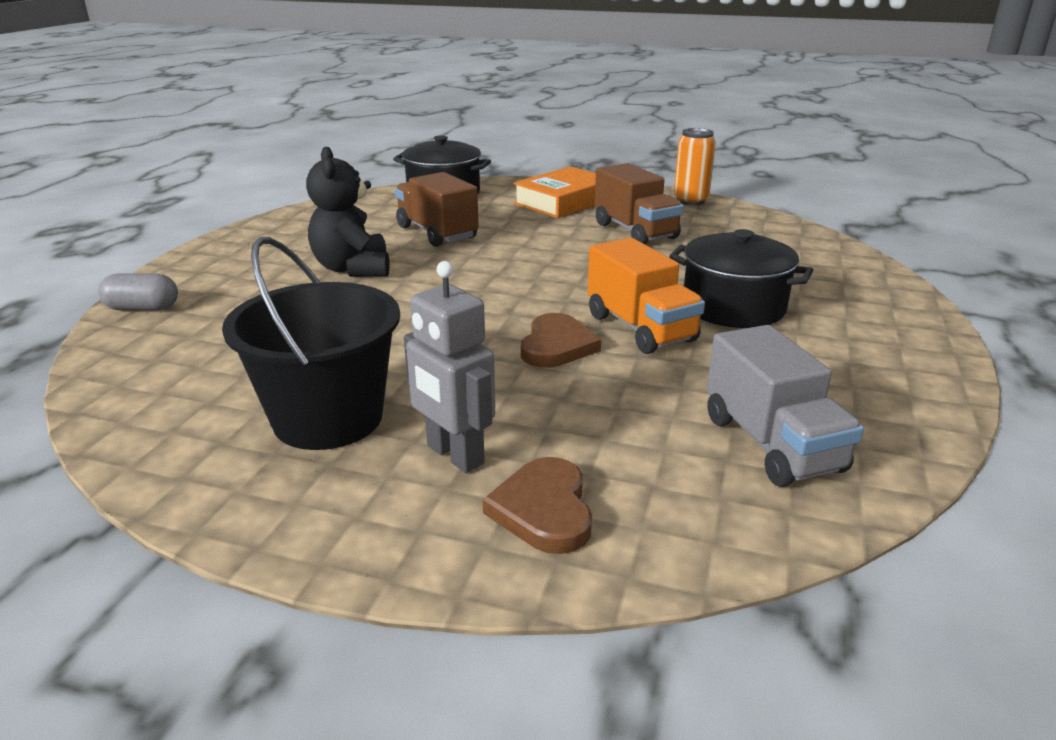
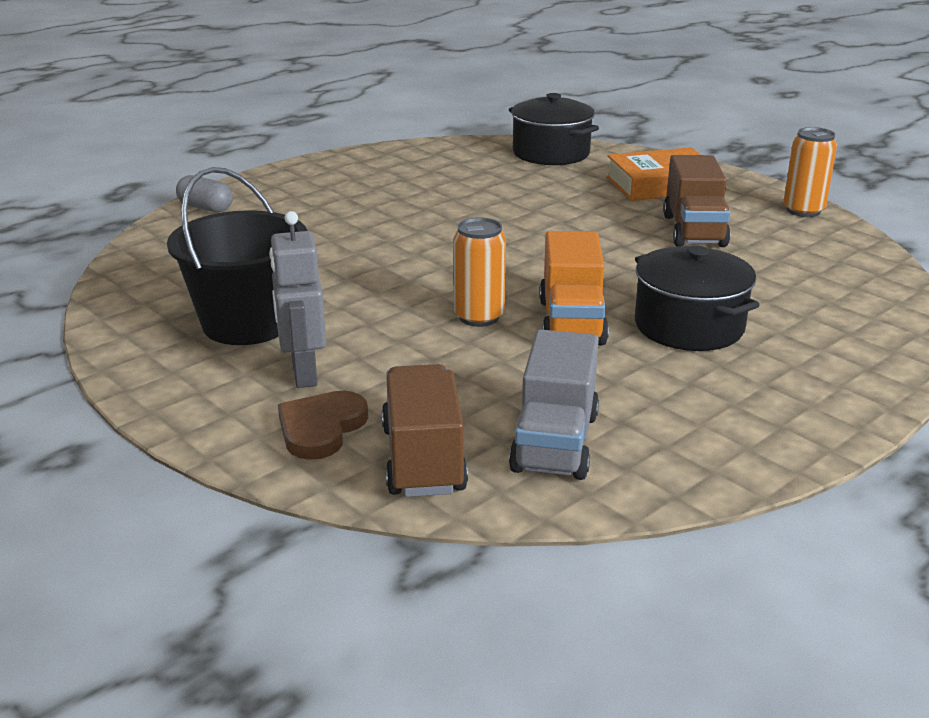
camera: 30 degrees right, 0 degrees up
black teddy bear [306,147,390,277] -> none
brown truck [395,172,479,247] -> brown truck moved to [381,364,468,497]
brown heart [521,313,601,368] -> orange can [453,217,506,327]

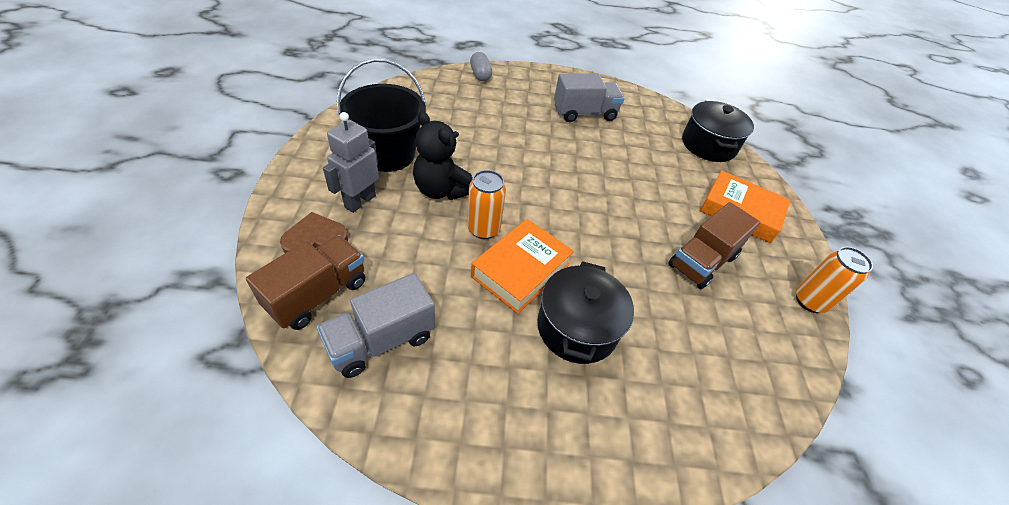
camera: 40 degrees right, 20 degrees up
orange truck [539,231,609,345] -> orange book [471,219,574,314]
none -> black teddy bear [413,111,473,200]
none -> grey truck [554,73,625,122]

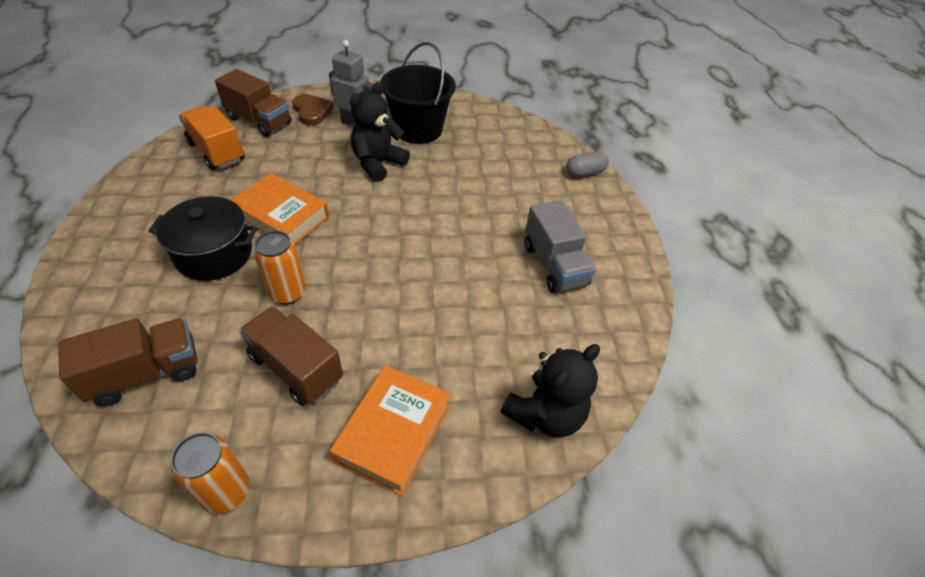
camera: 85 degrees right, 0 degrees up
grey truck [316,273,435,378] -> orange truck [179,105,245,170]
orange can [467,170,506,239] -> orange can moved to [254,231,306,304]
black pot [682,101,754,162] -> black teddy bear [500,344,600,438]
none -> brown truck [58,318,197,407]

